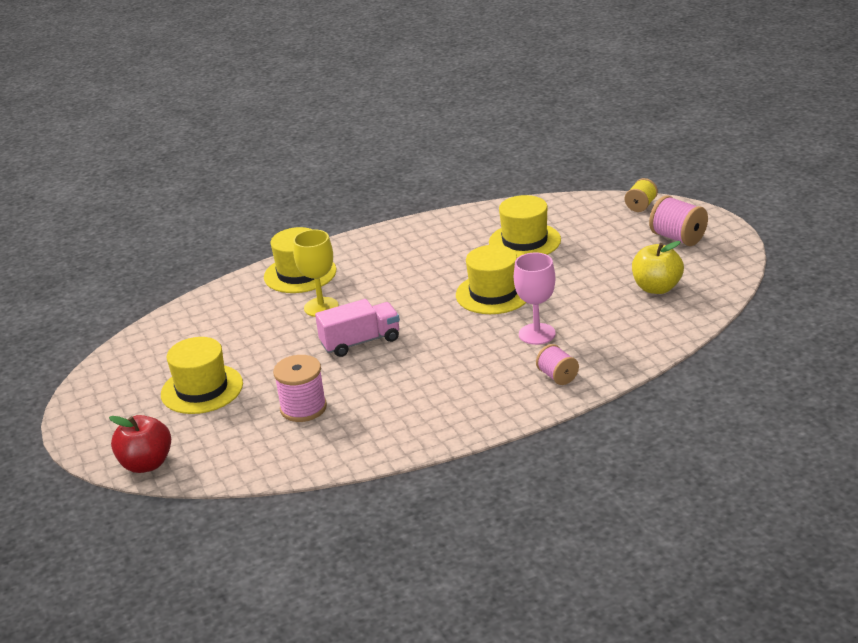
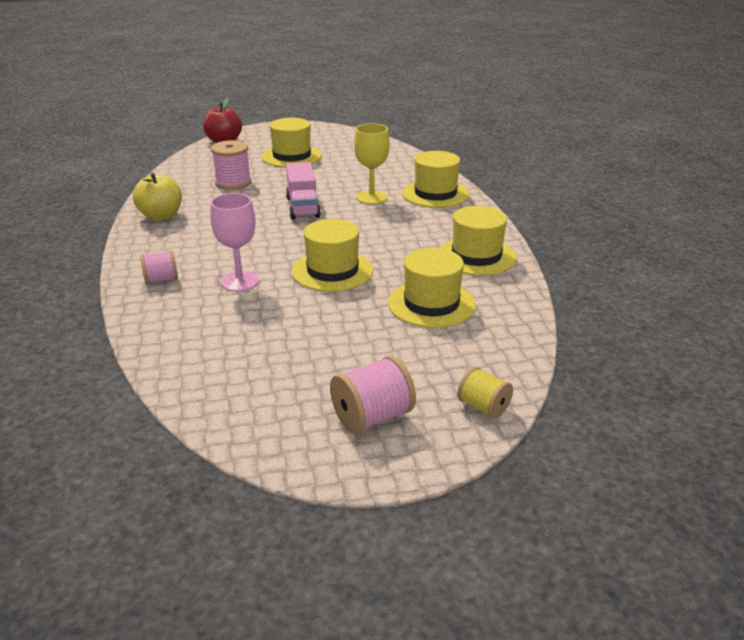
camera: 100 degrees right, 0 degrees up
yellow apple [632,241,684,294] -> yellow apple moved to [133,172,182,221]
none -> yellow hat [440,206,517,275]

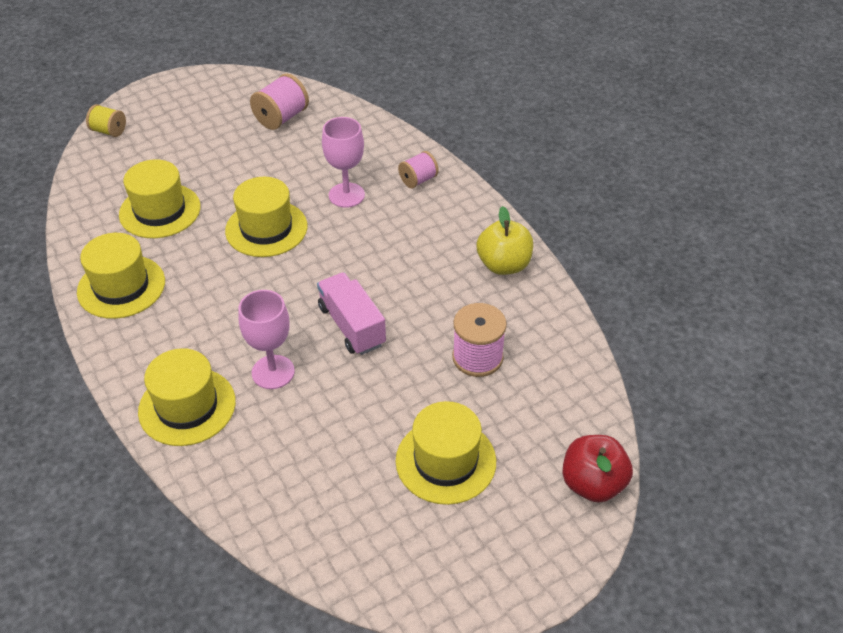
camera: 160 degrees right, 15 degrees up
pink spool [330,355,416,434] -> pink spool moved to [250,73,309,130]
yellow goblet [354,124,390,204] -> pink goblet [239,290,295,389]

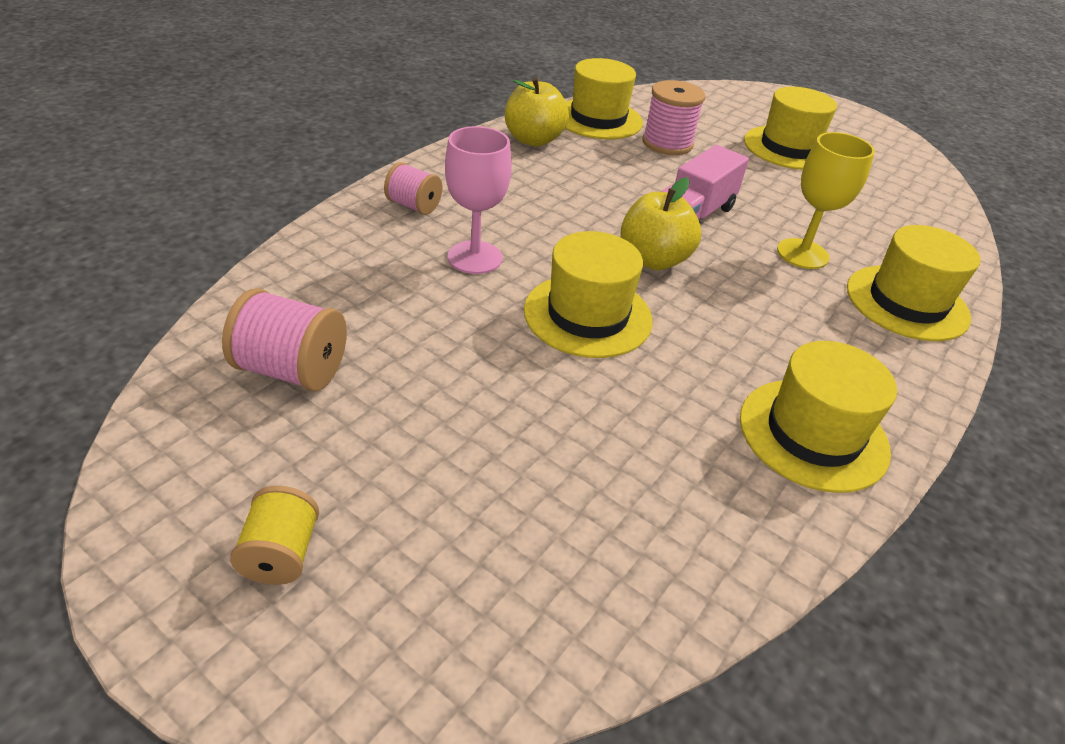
camera: 115 degrees left, 5 degrees down
yellow spool [86,104,126,137] -> yellow spool moved to [230,486,319,585]
yellow hat [119,159,201,238] -> yellow hat moved to [565,58,643,139]
pink goblet [239,290,295,389] -> yellow goblet [777,132,875,269]
red apple [563,435,633,503] -> none
none -> yellow apple [621,177,701,270]

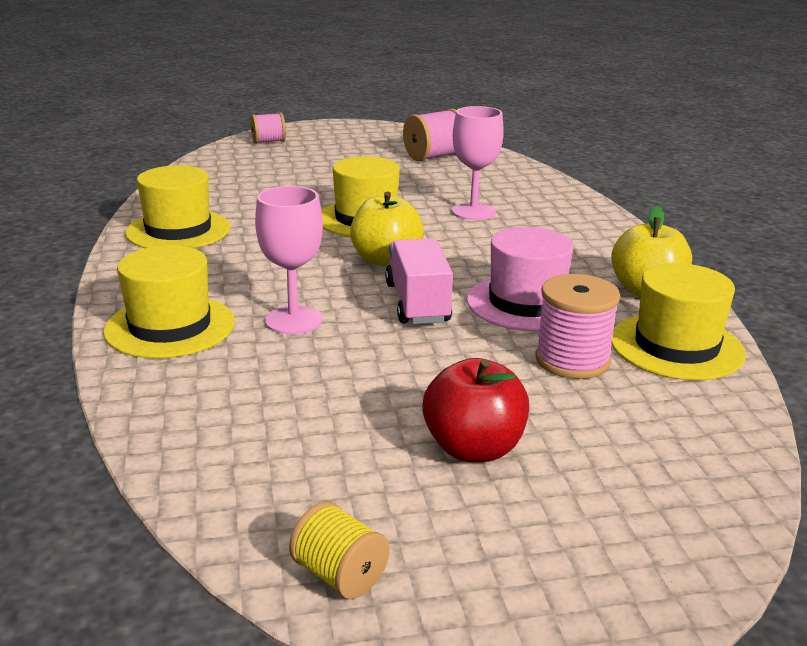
camera: 135 degrees right, 15 degrees down
yellow spool [230,486,319,585] -> yellow spool moved to [289,502,390,599]
pink spool [384,162,442,215] -> pink spool moved to [250,113,286,144]
yellow hat [744,87,837,170] -> red apple [422,358,529,462]
yellow goblet [777,132,875,269] -> pink goblet [255,186,323,334]
none -> pink hat [467,227,574,331]

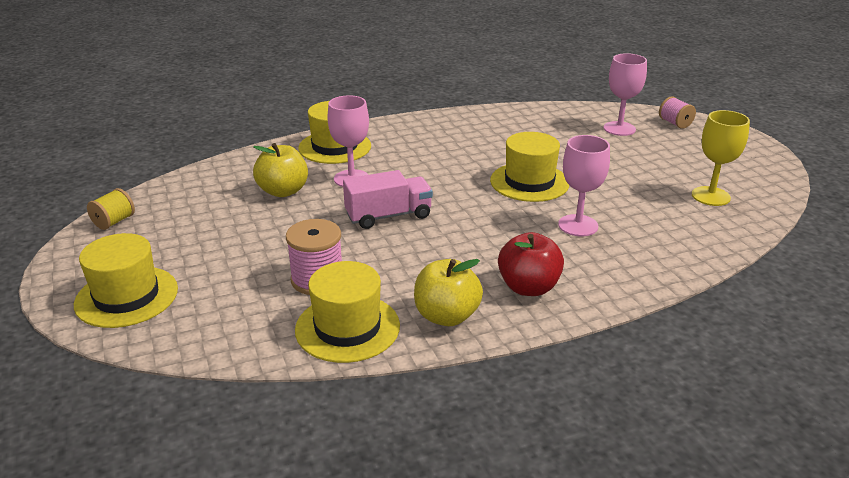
camera: 80 degrees right, 5 degrees up
yellow hat [125,165,231,248] -> yellow hat moved to [74,233,178,328]
yellow apple [350,191,424,266] -> yellow apple moved to [253,143,308,197]
pink spool [403,109,457,161] -> yellow goblet [692,110,750,206]
red apple [422,358,529,462] -> red apple moved to [498,232,564,296]
pink hat [467,227,574,331] -> none
none -> pink goblet [604,53,647,136]

